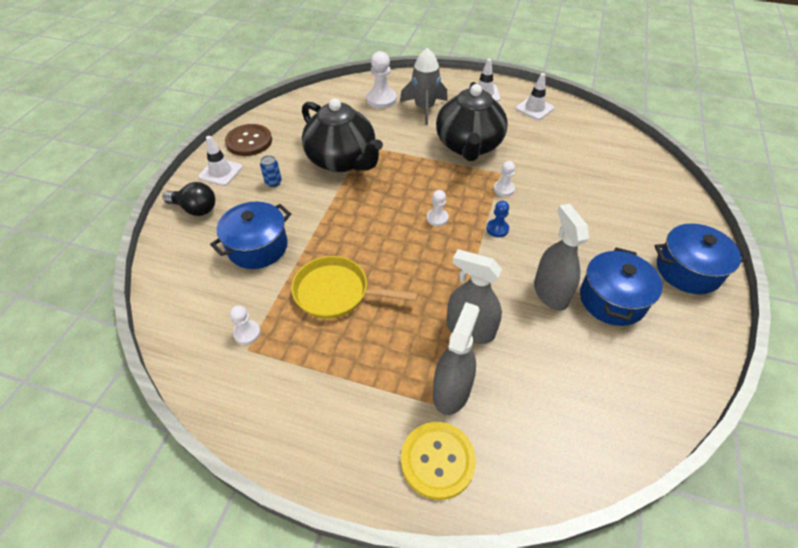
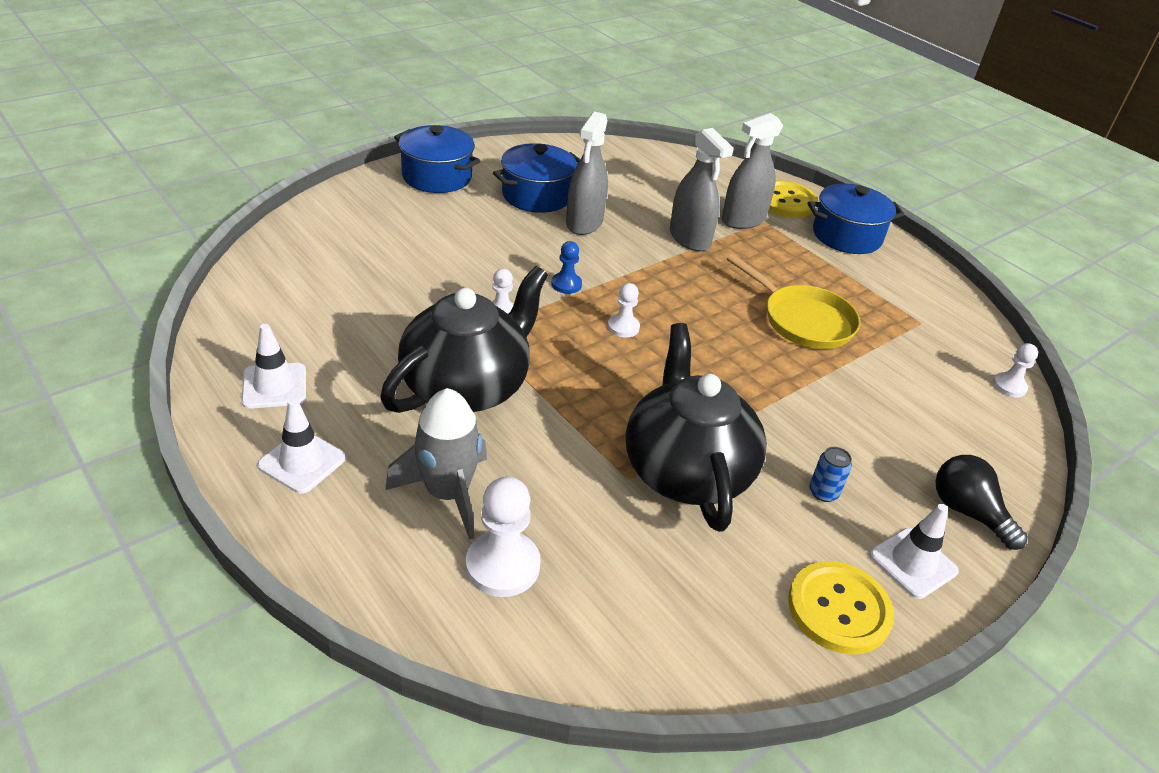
camera: 150 degrees left, 10 degrees down
blue pot [210,202,291,269] -> blue pot moved to [808,183,904,254]
brown button [225,124,272,156] -> yellow button [788,561,894,655]
white pawn [230,305,261,345] -> white pawn moved to [993,343,1038,398]

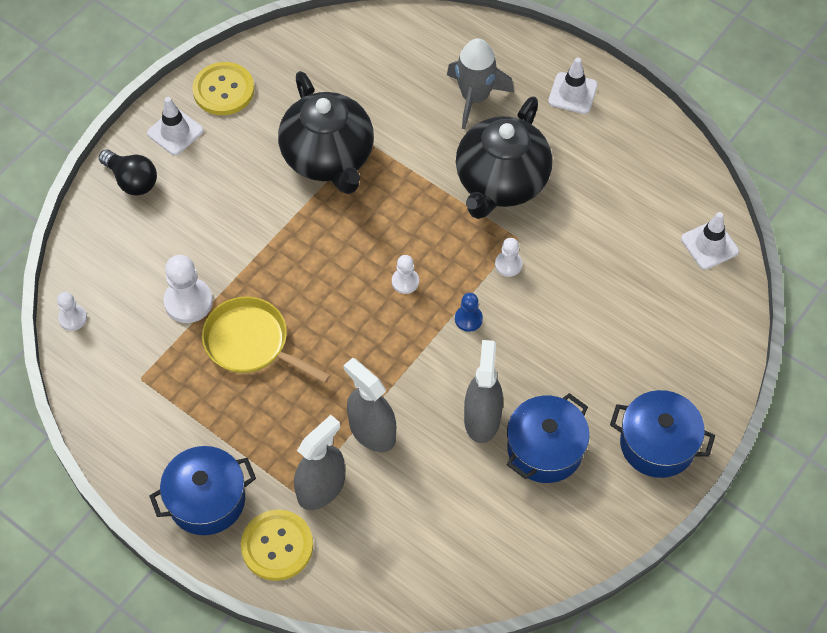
camera: 170 degrees right, 20 degrees up
white traffic cone [242,324,306,409] -> white traffic cone moved to [681,212,739,270]
white pawn [466,477,541,597] -> white pawn moved to [164,255,213,323]
blue can [809,447,852,502] -> none

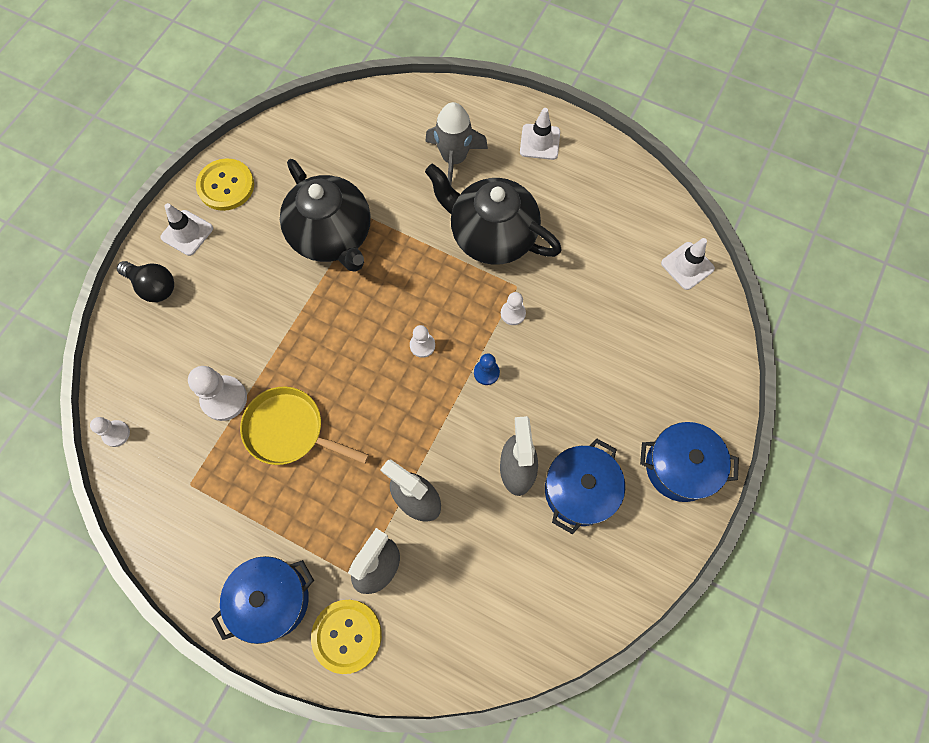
camera: 10 degrees left, 10 degrees up
black teapot [456,96,552,219] -> black teapot turned 105 degrees clockwise [425,164,562,265]

